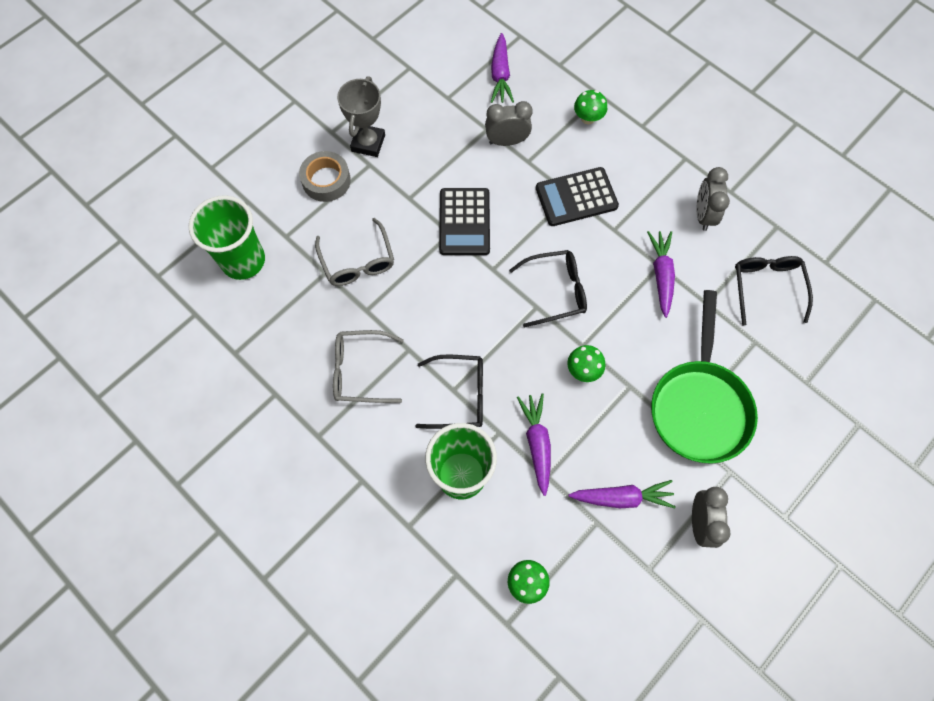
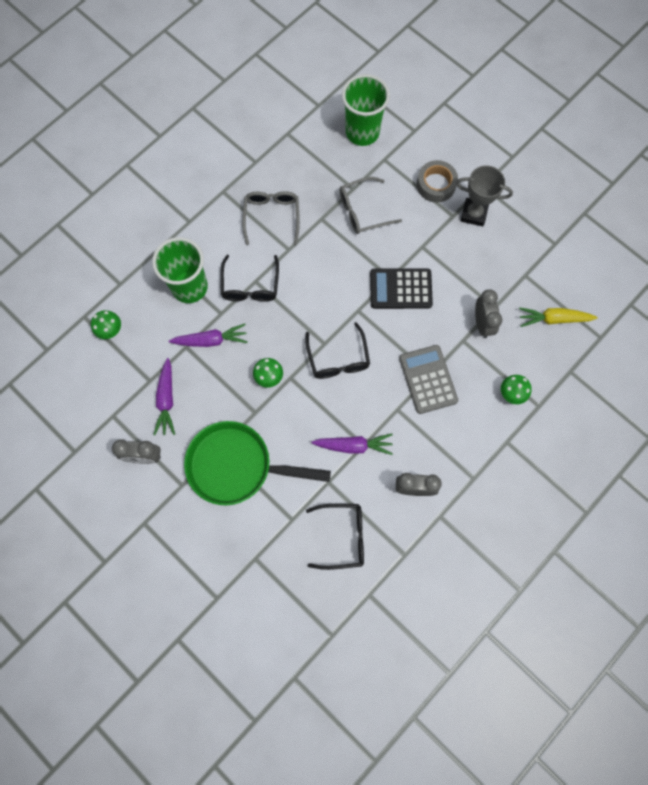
camera: 90 degrees right, 5 degrees up
purple carrot [491,33,514,103] -> yellow carrot [519,307,598,327]
black calculator [536,167,619,226] -> grey calculator [399,345,458,414]

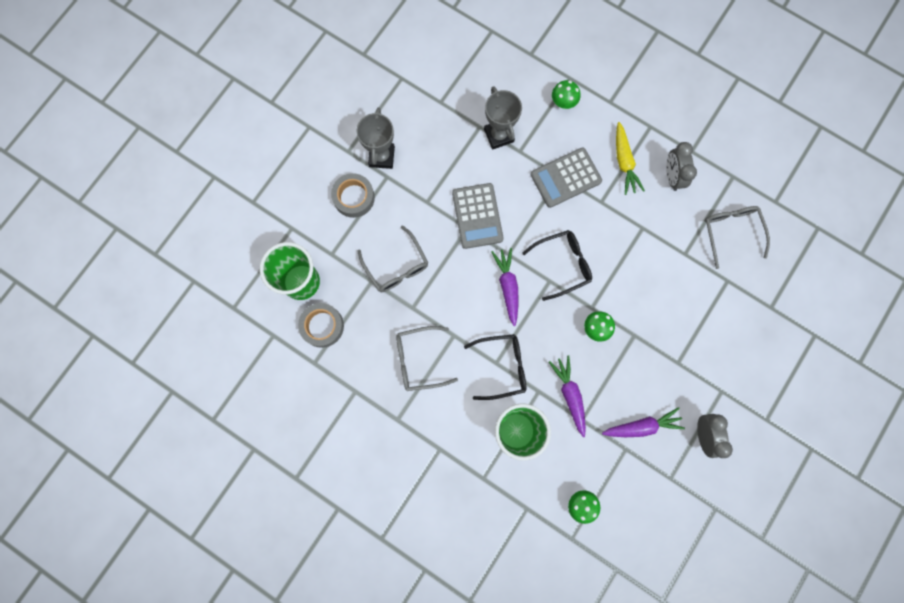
camera: 100 degrees left, 5 degrees up
green pan [184,421,331,505] -> none
black glasses [306,504,364,570] -> grey glasses [705,206,770,269]
purple carrot [311,434,393,455] -> purple carrot moved to [491,248,519,326]
black calculator [370,269,433,309] -> grey calculator [452,183,504,249]
grey clock [475,289,502,338] -> grey trophy [484,86,522,150]
yellow carrot [519,307,598,327] -> yellow carrot moved to [616,122,645,195]
none -> grey tape [298,303,344,348]

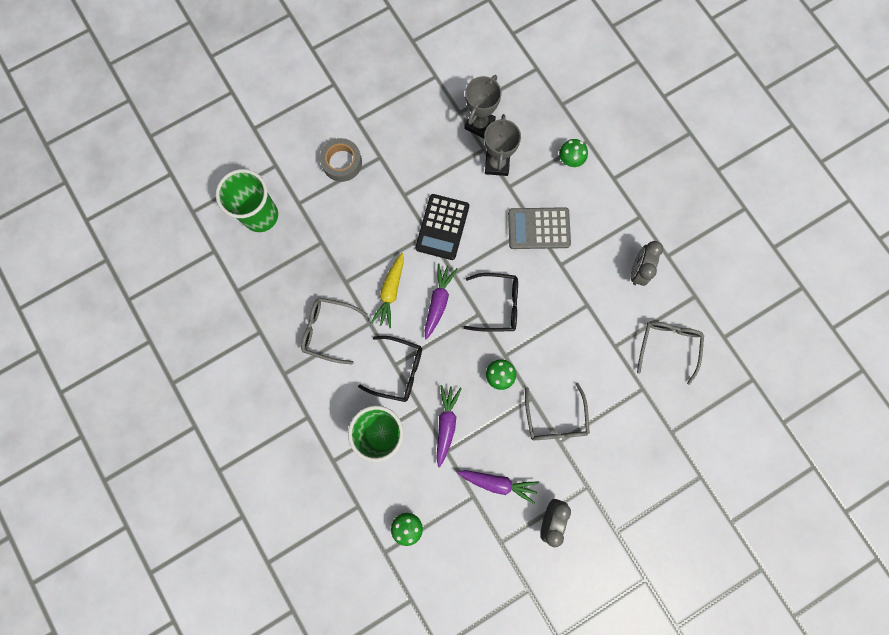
camera: 25 degrees right, 0 degrees up
grey tape [298,303,344,348] -> none
grey trophy [356,108,395,169] -> grey trophy moved to [464,75,502,139]
grey glasses [357,225,428,292] -> grey glasses moved to [525,383,590,440]
grey calculator [452,183,504,249] -> black calculator [415,194,469,260]
yellow carrot [616,122,645,195] -> yellow carrot moved to [371,253,404,328]

